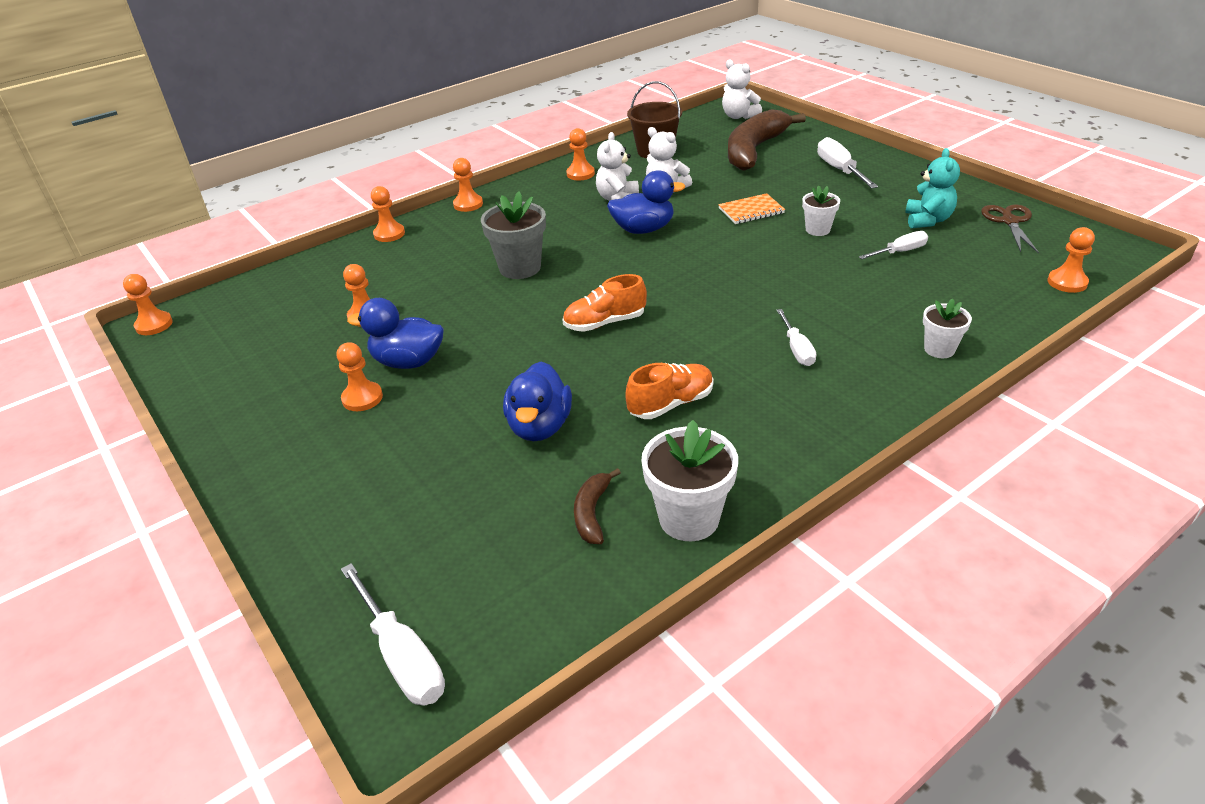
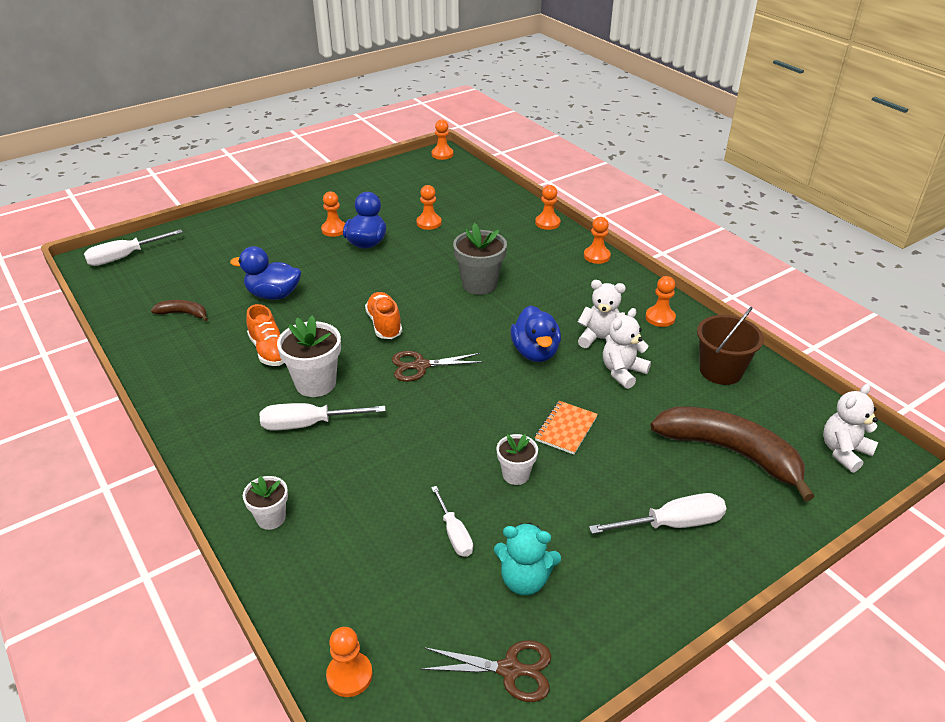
camera: 90 degrees right, 0 degrees up
white flower pot [641,420,738,541] -> white flower pot moved to [277,315,341,397]
orange notebook [718,193,785,224] -> orange notebook turned 45 degrees clockwise [535,401,598,454]
white screwdriver [776,309,816,366] -> white screwdriver [260,403,386,431], size x1.53
none -> brown scissors [392,351,483,382]

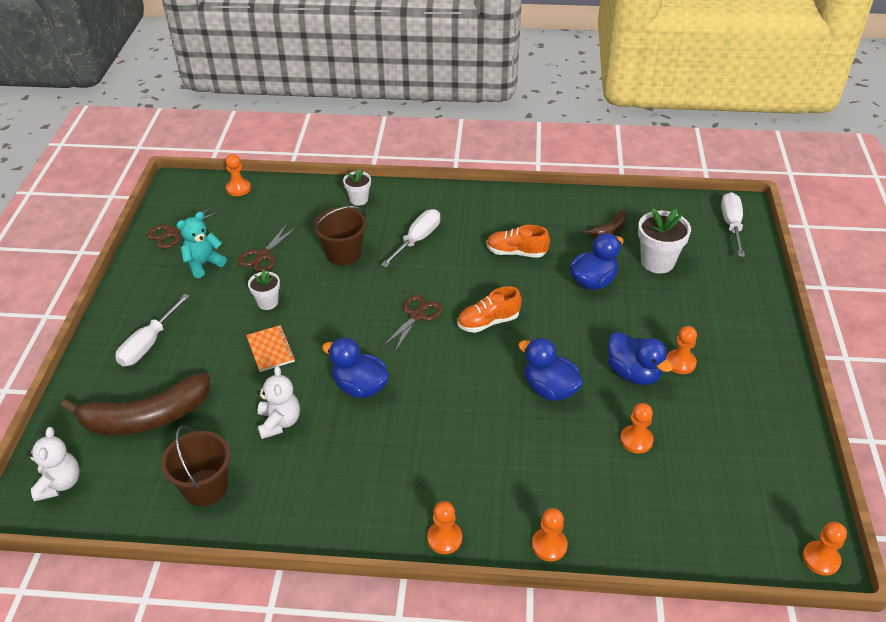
camera: 130 degrees right, 5 degrees up
white flower pot [277,315,341,397] -> white flower pot moved to [638,208,691,273]
orange shoe [365,292,402,339] -> orange shoe turned 135 degrees clockwise [458,286,522,333]
white screwdriver [431,486,473,557] -> brown scissors [238,224,298,272]
grey flower pot [453,223,507,295] -> none
white teddy bear [578,280,626,348] -> none
orange pawn [646,276,676,327] -> none
none -> brown bucket [313,206,367,265]
none -> blue duck [518,338,584,401]

